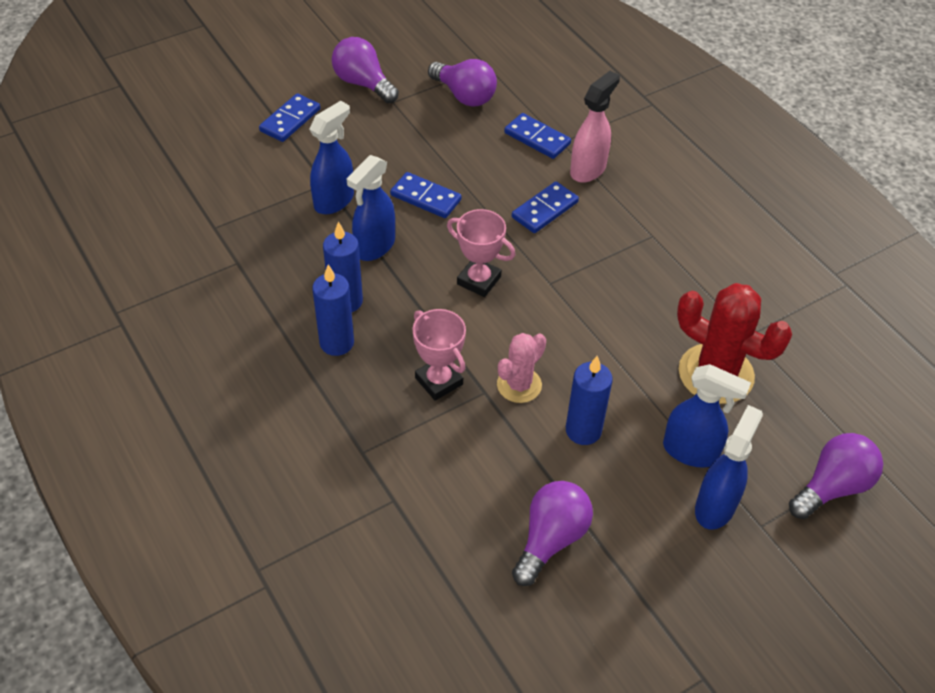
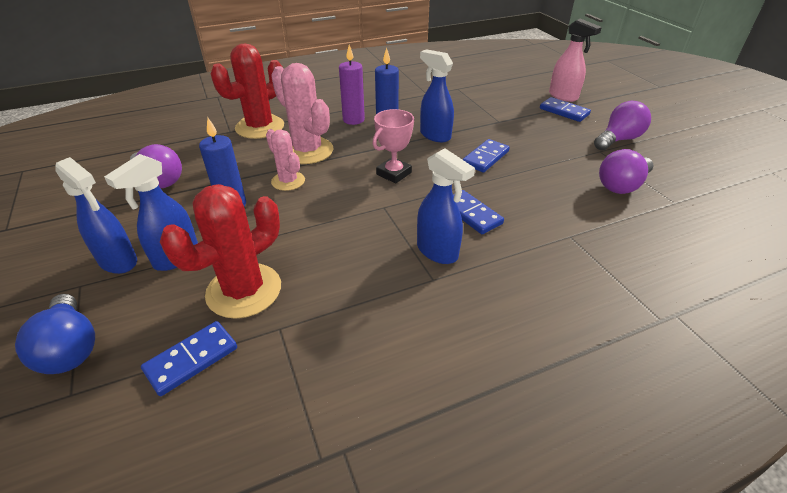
camera: 100 degrees right, 10 degrees down
blue spray bottle [309,101,354,214] -> blue spray bottle moved to [417,148,475,264]
blue candle [312,264,354,356] -> purple candle [339,45,365,125]
pink trophy [413,309,466,401] -> pink cactus [271,63,333,164]
blue domino [504,113,571,159] -> blue domino moved to [141,321,237,396]
pink spray bottle [570,71,620,183] -> pink spray bottle moved to [549,19,602,102]
purple light bulb [789,433,883,519] -> blue light bulb [15,294,95,374]
none -> red cactus [211,43,284,139]

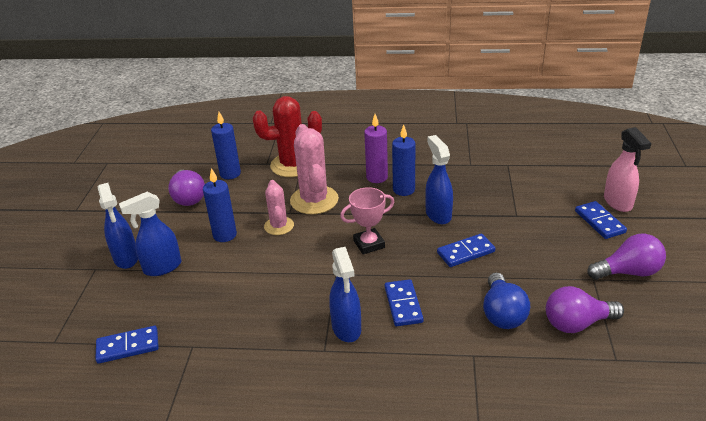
camera: 30 degrees right, 5 degrees down
blue light bulb [15,294,95,374] -> blue light bulb moved to [483,273,530,329]
red cactus [160,184,281,319] -> none
none -> blue candle [211,112,241,179]

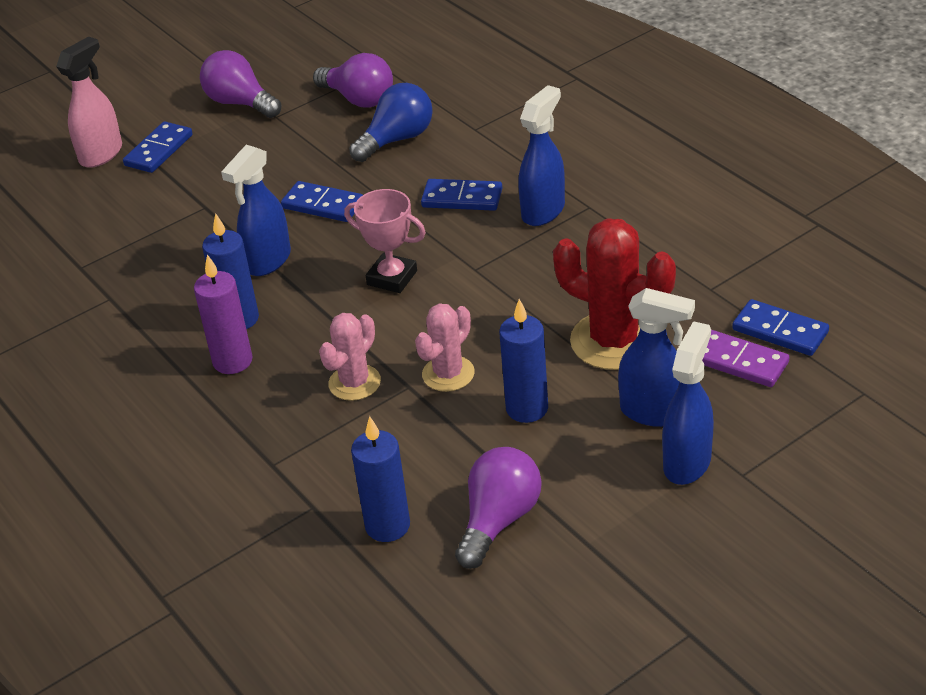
camera: 130 degrees left, 5 degrees up
red cactus [252,96,322,177] -> red cactus moved to [553,218,676,370]
pink cactus [290,124,339,214] -> pink cactus [319,313,381,401], size x0.59
blue domino [385,279,423,326] -> blue domino turned 60 degrees clockwise [421,179,502,211]
none -> purple domino [702,330,789,387]

